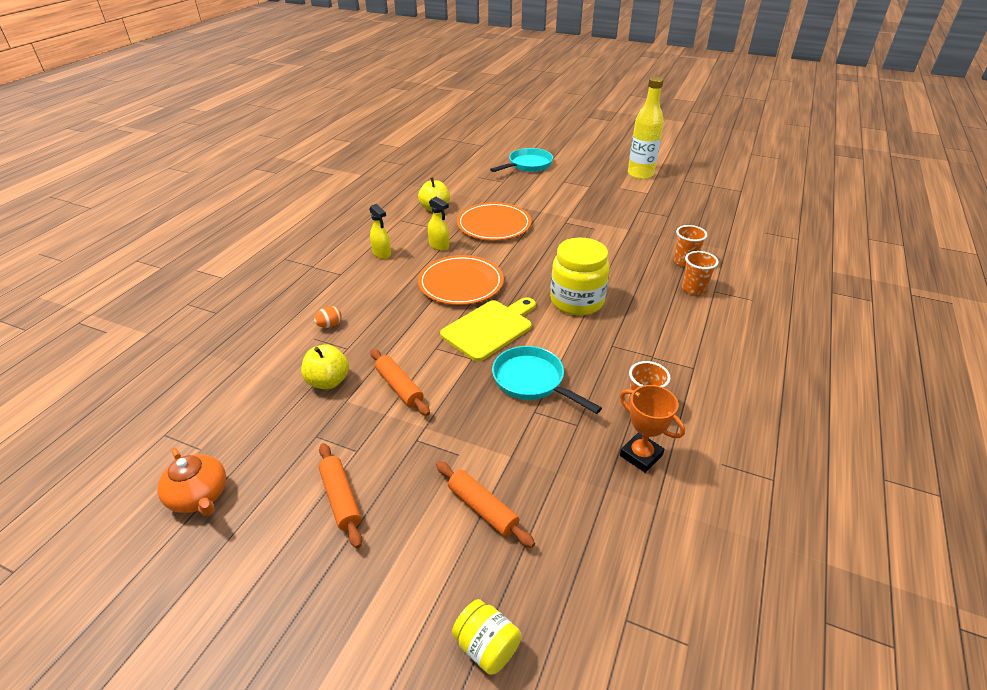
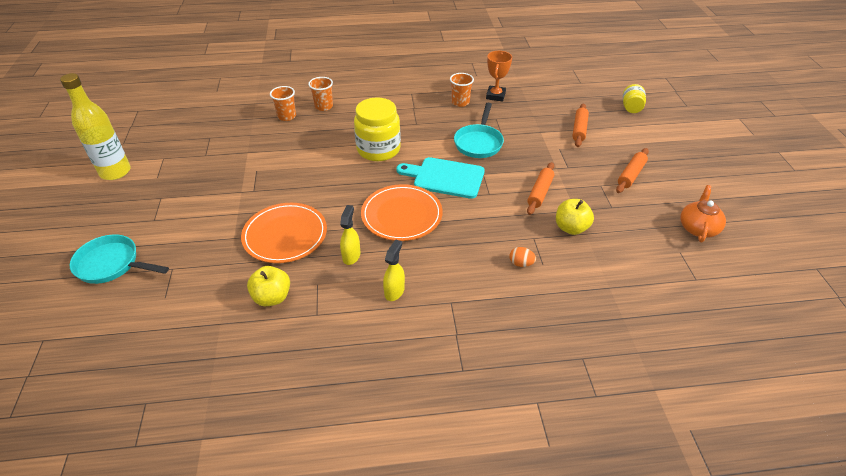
camera: 120 degrees left, 5 degrees up
yellow cutting board [440,297,536,361] -> turquoise cutting board [396,157,485,199]

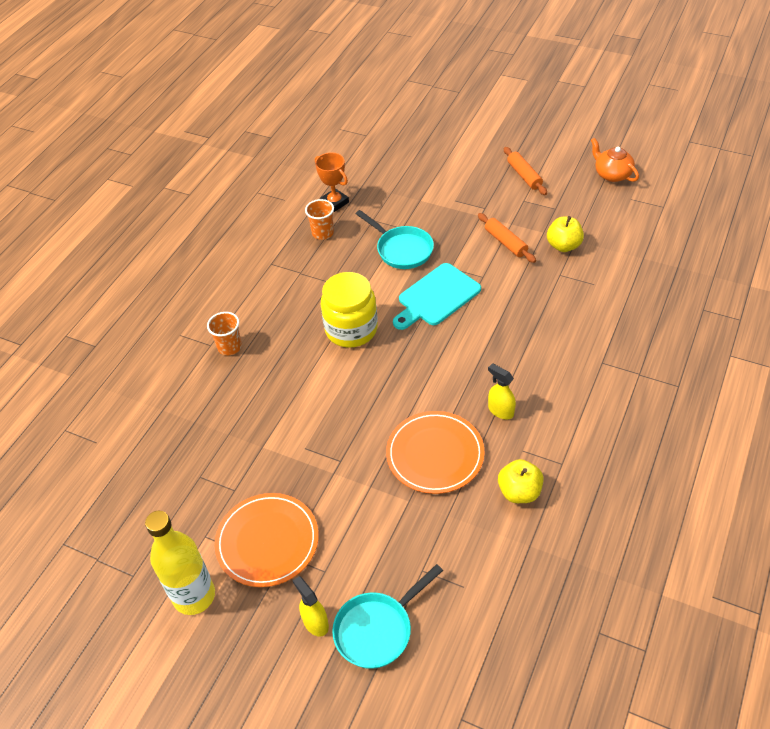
camera: 55 degrees left, 5 degrees up
orange cup [270,86,296,121] -> none
orange plate [361,184,443,241] -> orange plate moved to [214,493,319,587]
yellow spray bottle [383,239,405,301] -> yellow spray bottle moved to [293,576,329,637]
orange egg [509,247,536,267] -> none
orange rolling pin [572,104,589,147] -> none
yellow jar [623,84,646,113] -> none

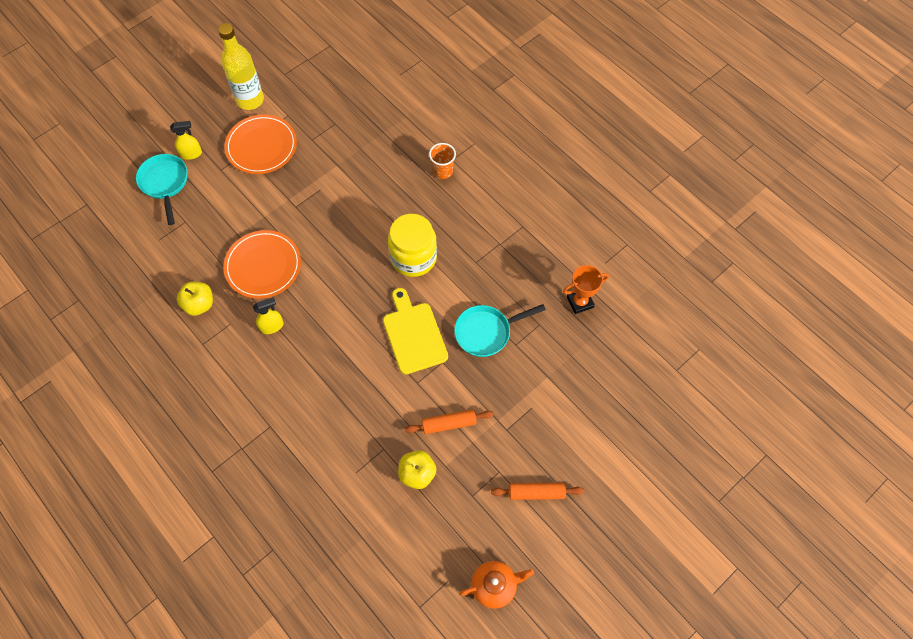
camera: 110 degrees right, 15 degrees up
orange cup [305,199,334,240] -> none
turquoise cutting board [393,263,481,330] -> yellow cutting board [383,288,448,375]

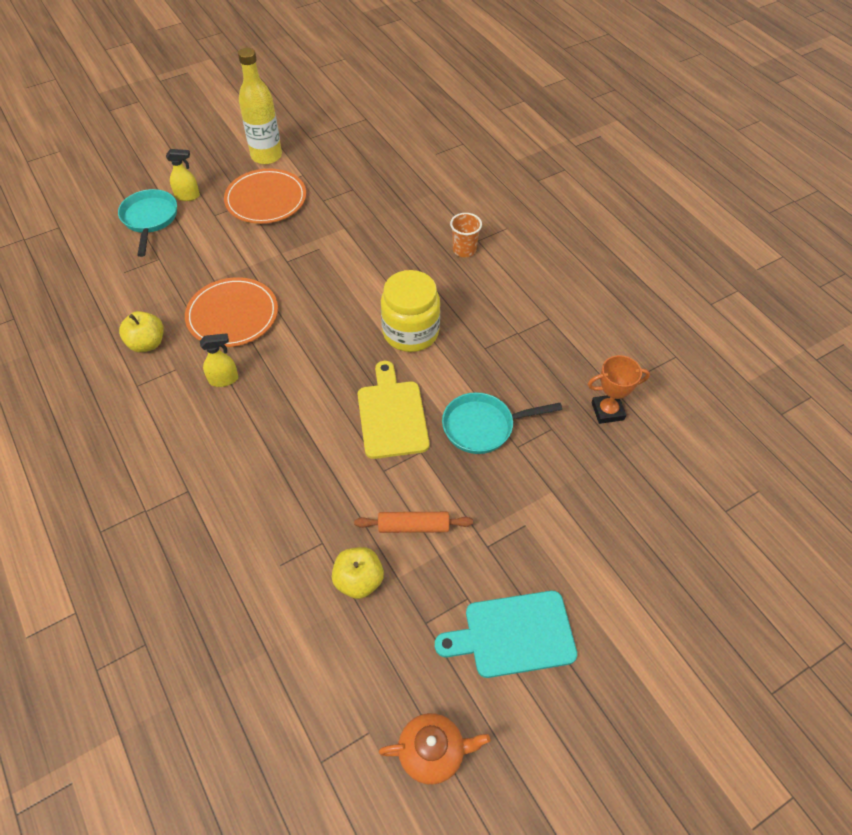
camera: 10 degrees right, 10 degrees down
orange rolling pin [491,483,584,500] -> turquoise cutting board [435,591,577,678]

